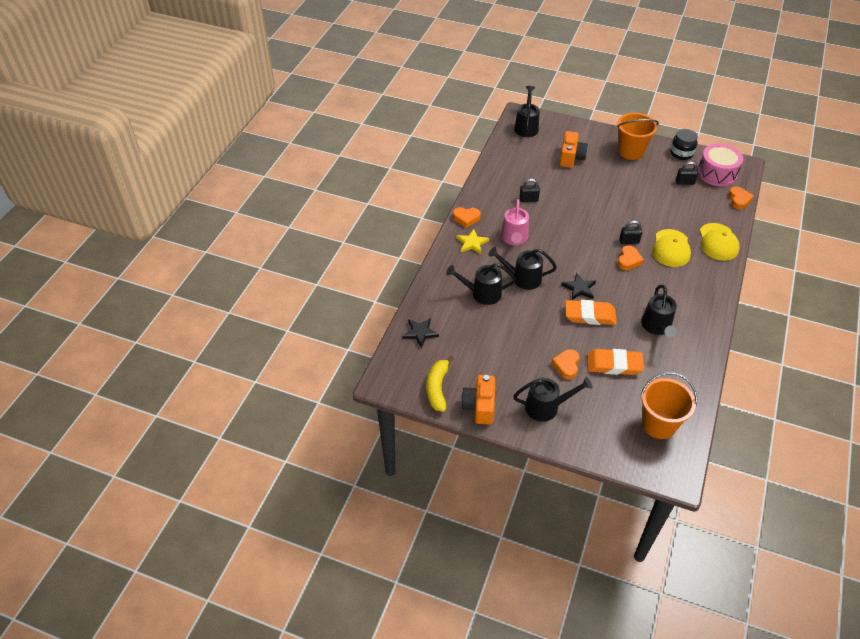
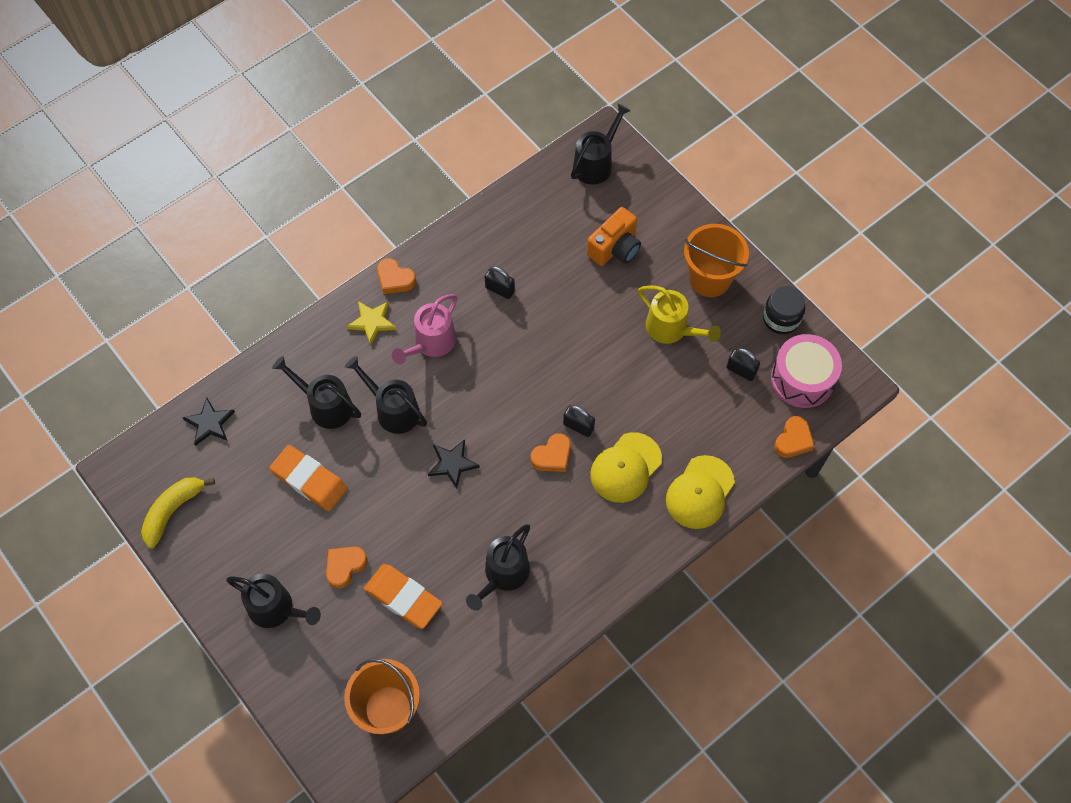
camera: 30 degrees right, 15 degrees up
orange camera [461,375,495,425] -> none
orange eraser [565,300,617,325] -> orange eraser moved to [270,445,348,511]
none -> yellow watering can [638,285,721,344]

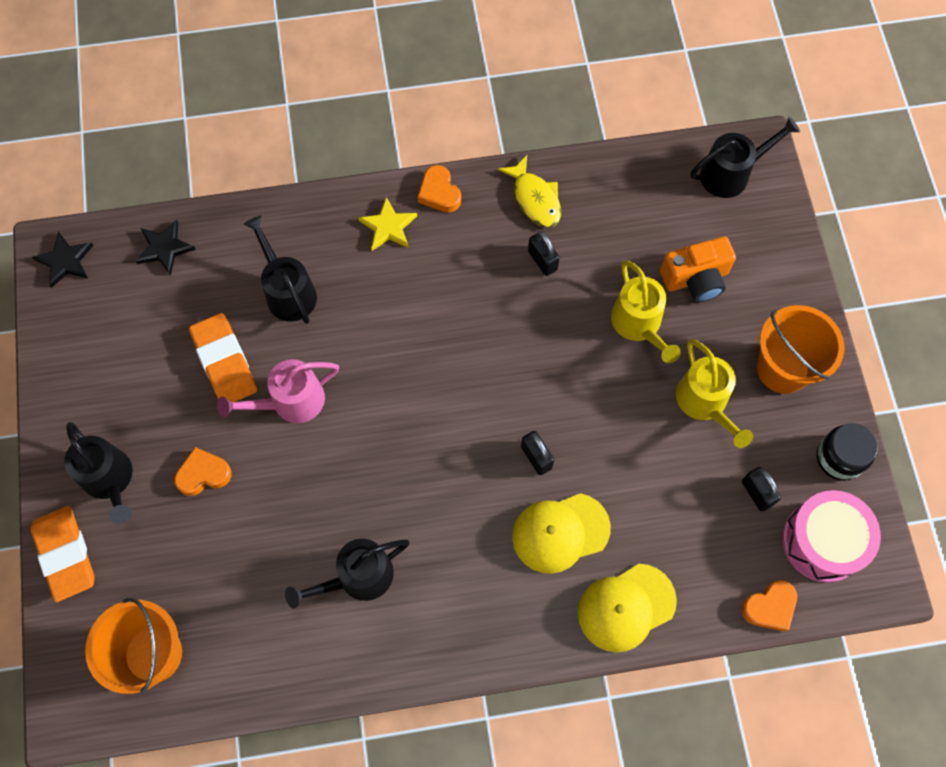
camera: 30 degrees right, 5 degrees up
yellow banana [141,477,215,549] -> none
black watering can [345,356,427,434] -> none
orange eraser [364,564,442,629] -> orange eraser moved to [31,506,95,602]
pink watering can [392,294,457,364] -> pink watering can moved to [217,359,339,423]
black star [428,439,480,489] -> black star moved to [32,231,93,288]
orange heart [531,433,571,472] -> none
none -> yellow fish [498,155,561,228]
none -> yellow watering can [611,260,681,363]

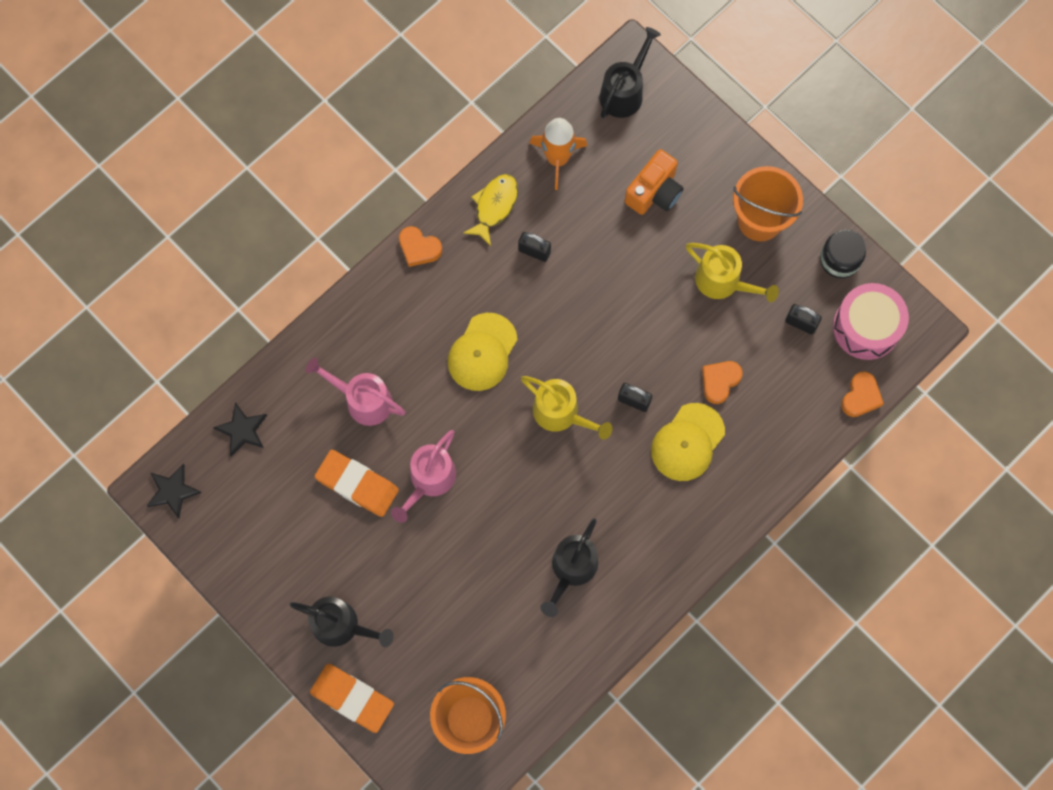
camera: 35 degrees left, 5 degrees up
orange heart [174,447,232,496] -> orange heart moved to [702,361,743,404]
black watering can [244,216,317,324] -> pink watering can [306,357,406,426]
yellow star [358,197,417,251] -> none
yellow fish [498,155,561,228] -> yellow fish turned 90 degrees counterclockwise [463,174,518,246]
yellow cap [578,564,677,652] -> yellow cap moved to [448,313,518,391]
yellow watering can [611,260,681,363] -> yellow watering can moved to [521,376,612,440]
none -> orange rocket [530,118,588,190]

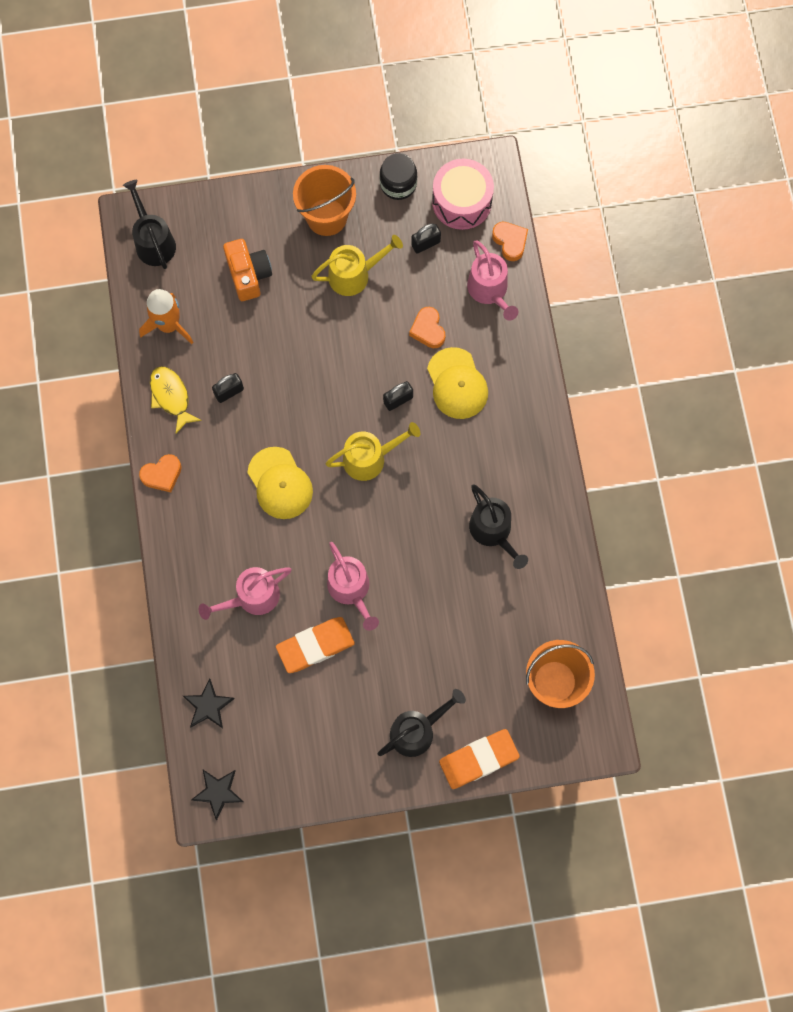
camera: 55 degrees left, 0 degrees up
none -> pink watering can [467,241,518,320]

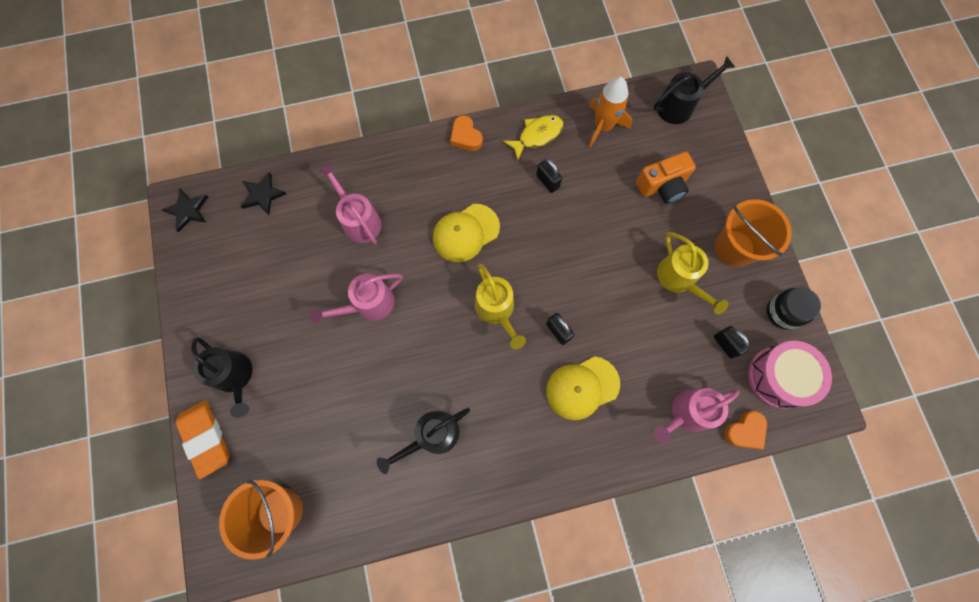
camera: 85 degrees right, 0 degrees up
orange eraser [276,617,355,673] -> none
orange heart [409,307,445,348] -> none

